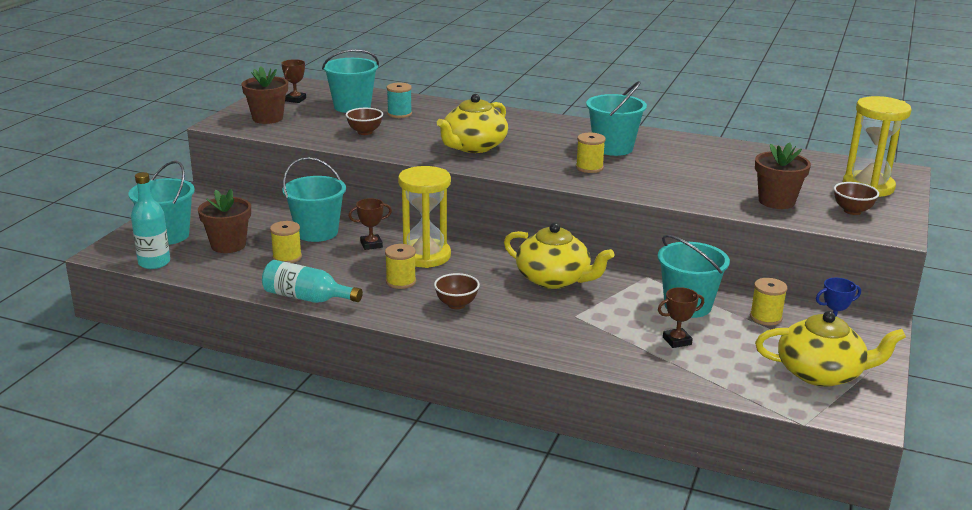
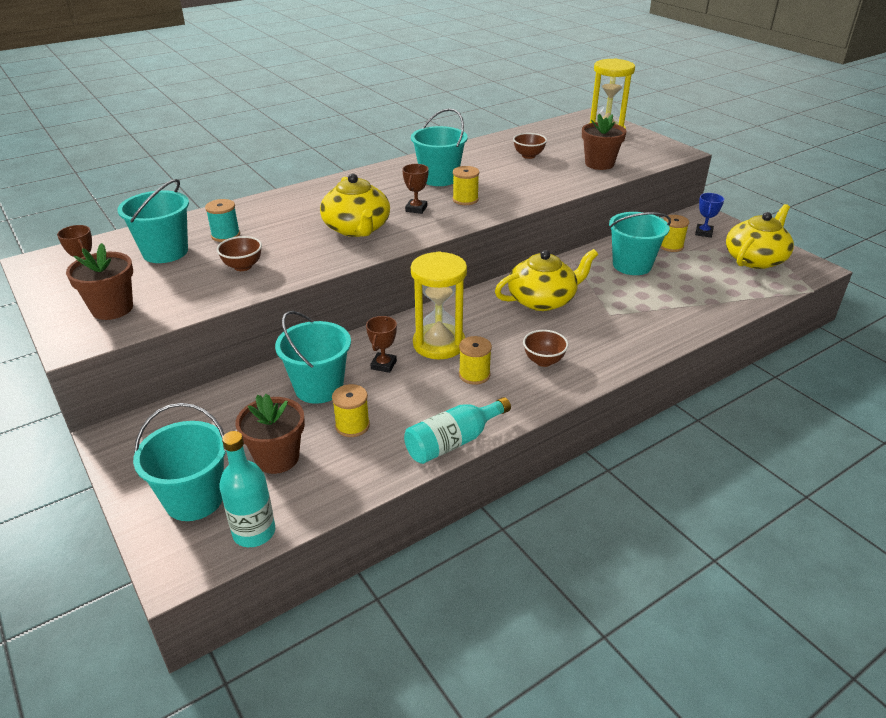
camera: 55 degrees left, 10 degrees up
brown trophy [658,287,704,348] -> brown trophy moved to [402,164,429,214]
brown bowl [834,182,879,215] -> brown bowl moved to [513,133,547,159]

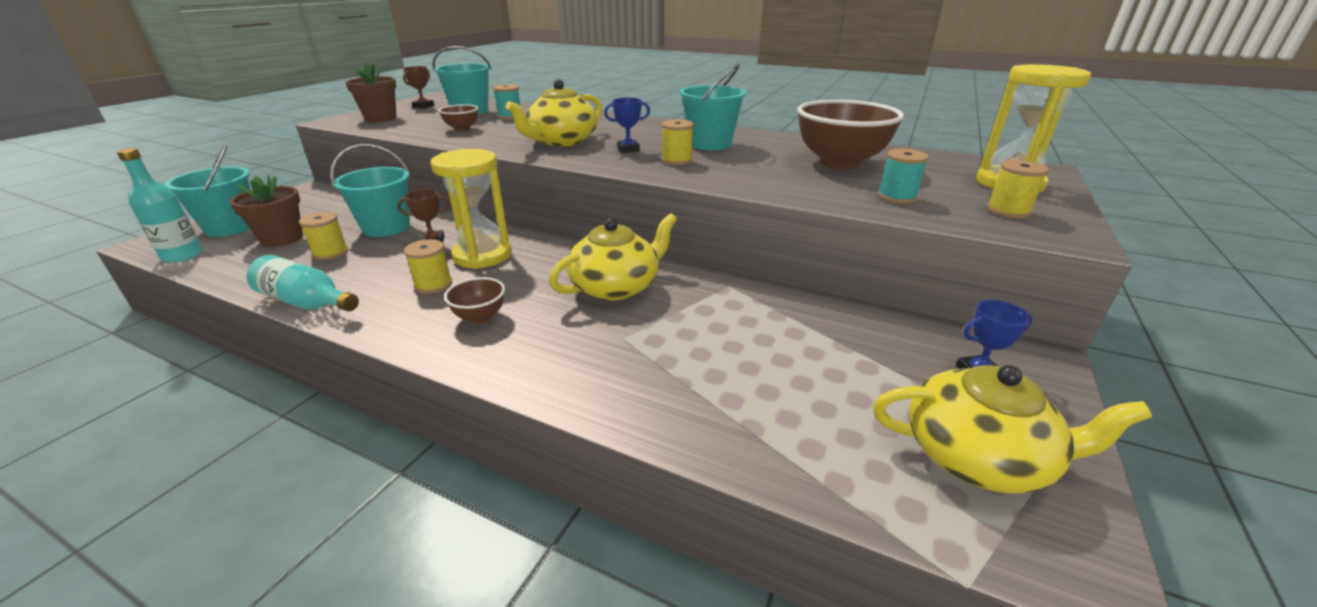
camera: 60 degrees right, 5 degrees down
brown trophy [402,164,429,214] -> blue trophy [604,98,650,153]
yellow teapot [495,249,598,311] -> yellow teapot turned 75 degrees counterclockwise [549,213,677,301]
brown bowl [513,133,547,159] -> brown bowl [797,99,904,170], size x2.13
brown flower pot [582,114,626,170] -> turquoise spool [878,149,929,204]
turquoise bucket [609,212,671,275] -> none
yellow spool [660,215,689,252] -> yellow spool moved to [987,160,1049,218]

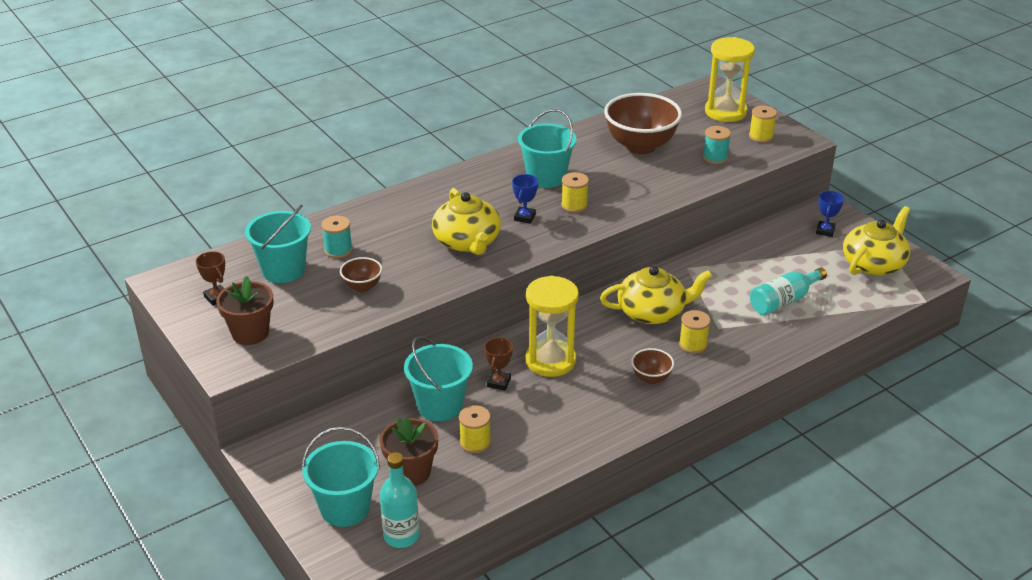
camera: 60 degrees left, 5 degrees up
turquoise bottle [246,255,359,311] -> turquoise bottle moved to [750,267,827,315]
yellow spool [404,239,452,294] -> yellow spool moved to [679,310,711,354]
yellow teapot [549,213,677,301] -> yellow teapot turned 90 degrees clockwise [600,266,712,324]

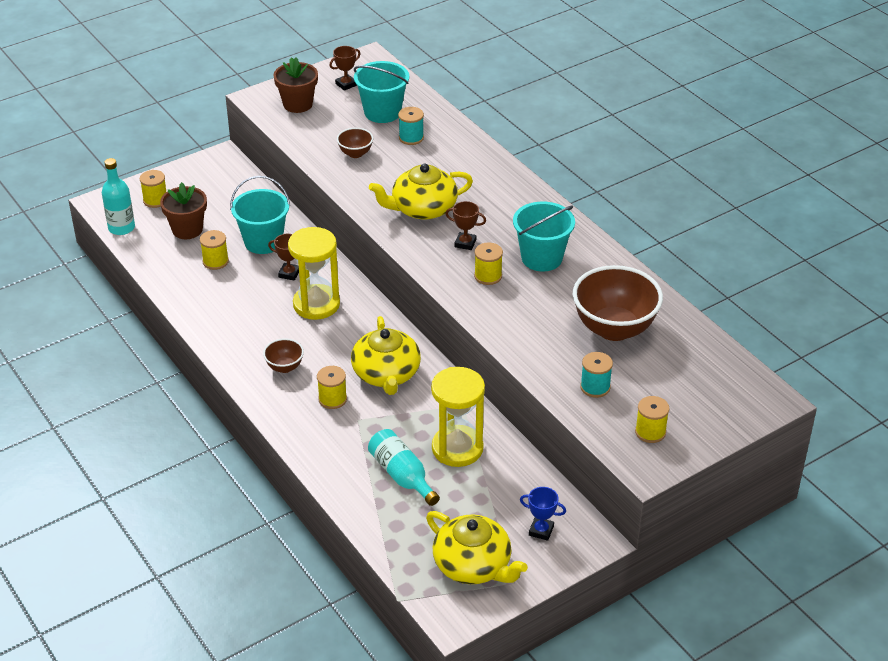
camera: 90 degrees right, 5 degrees up
turquoise bucket [302,427,380,527] -> yellow spool [140,170,166,208]
blue trophy [512,174,538,224] -> brown trophy [446,201,486,250]
yellow hourglass [705,37,755,122] -> yellow hourglass moved to [431,367,485,467]

